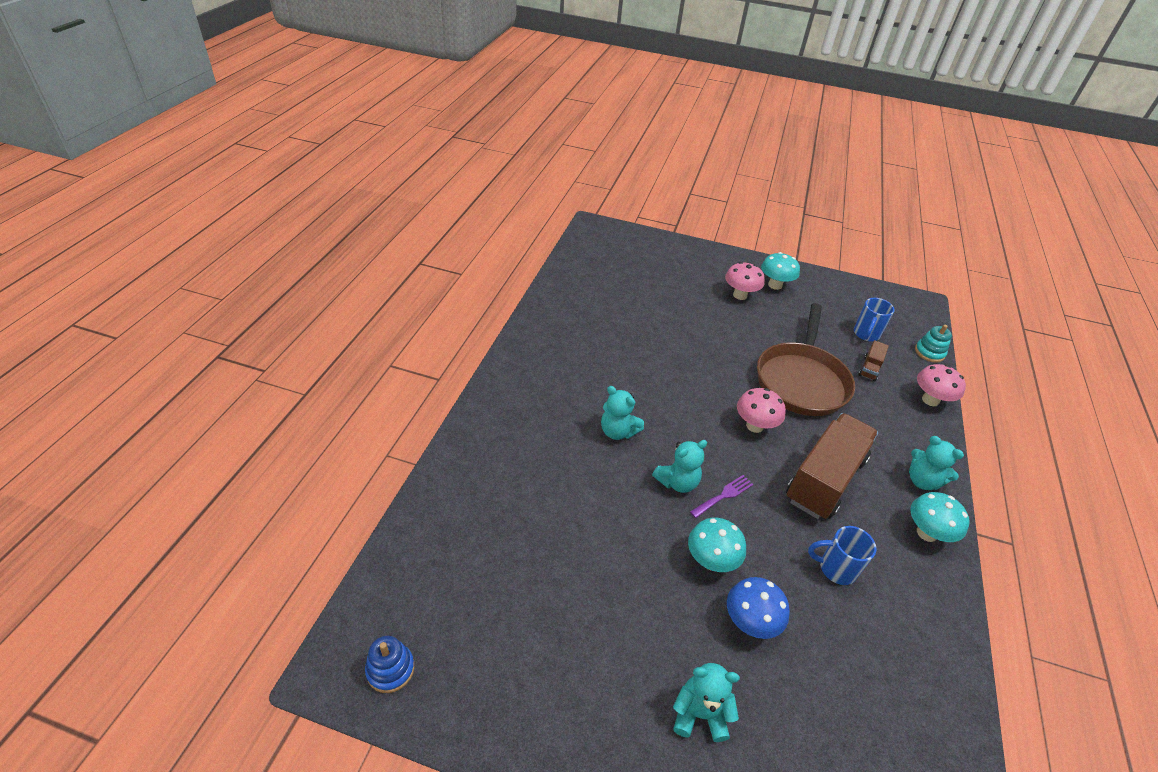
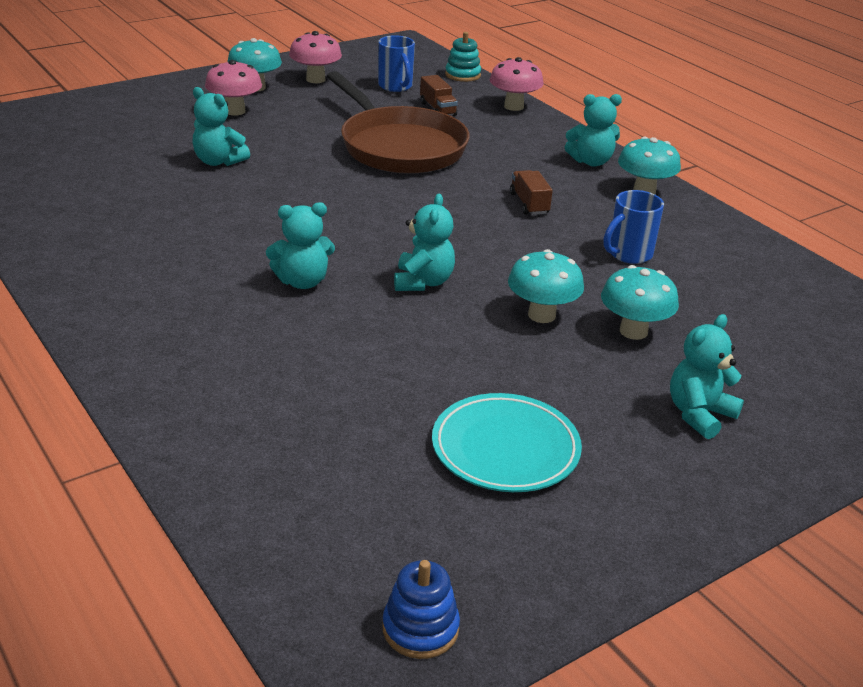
camera: 50 degrees left, 10 degrees down
purple fork [690,475,754,518] -> none
blue mushroom [727,577,790,639] -> turquoise mushroom [601,265,679,340]
pink mushroom [737,388,786,433] -> pink mushroom moved to [289,31,342,83]
brown truck [786,413,878,519] -> brown truck [510,170,553,215], size x0.42
none -> turquoise teddy bear [192,87,250,166]
none -> turquoise plate [432,393,582,492]

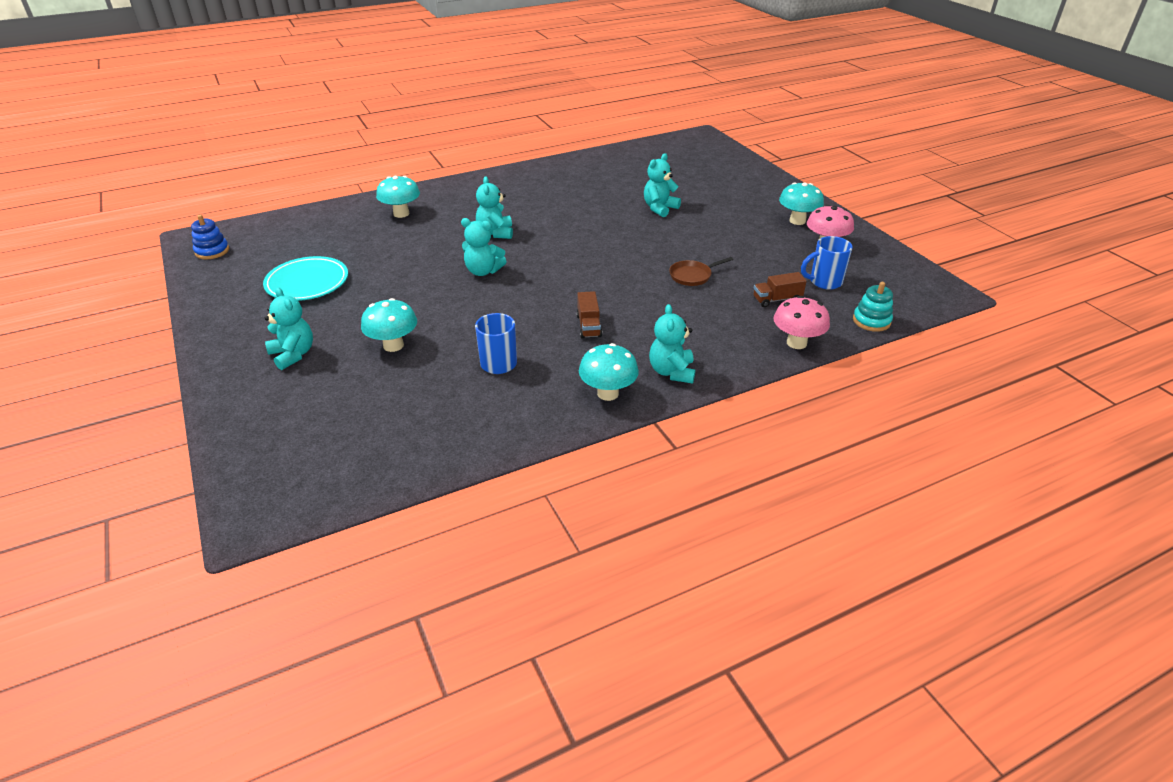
camera: 100 degrees right, 5 degrees up
pink mushroom [205,60,262,116] -> none
brown pan [327,71,470,174] -> brown pan [669,257,733,286], size x0.40
turquoise mushroom [508,249,584,323] -> turquoise mushroom moved to [376,176,420,218]
brown truck [510,170,553,215] -> brown truck turned 90 degrees clockwise [576,291,602,338]

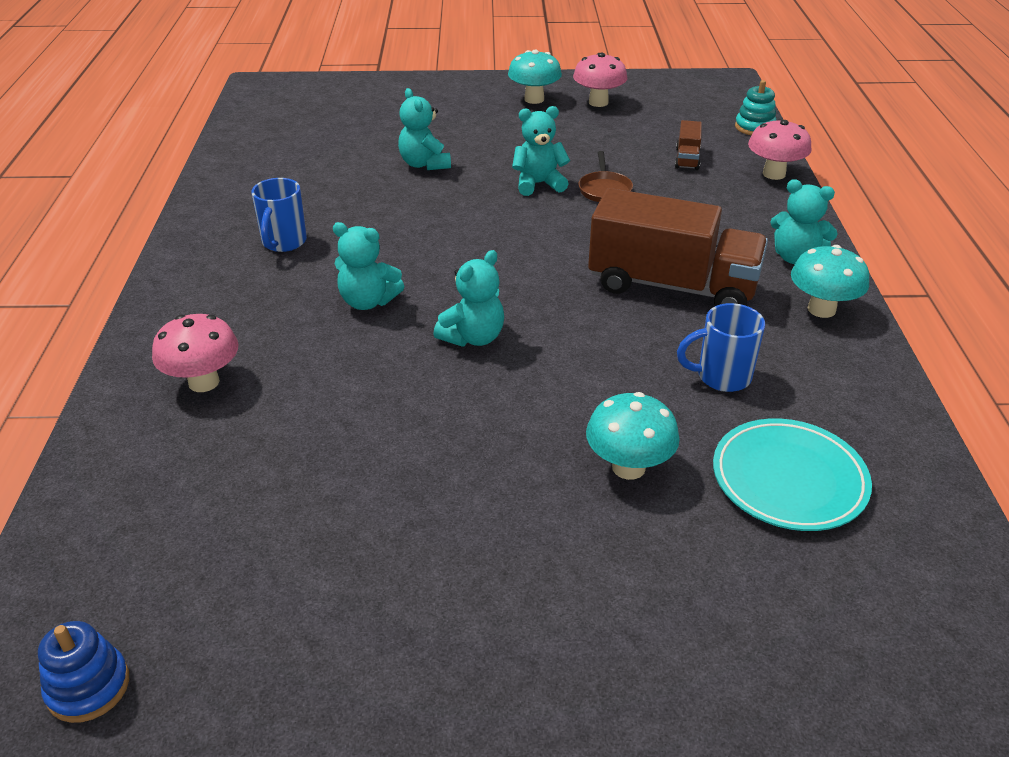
camera: 65 degrees left, 0 degrees up
turquoise plate [263,256,348,301] -> turquoise plate moved to [713,418,872,531]
turquoise teddy bear [265,287,313,370] -> turquoise teddy bear moved to [512,106,570,196]
turquoise mushroom [376,176,420,218] -> pink mushroom [152,314,238,392]
brown truck [576,291,602,338] -> brown truck [588,188,768,306], size x2.38
blue mug [801,236,853,290] -> blue mug moved to [251,178,307,252]

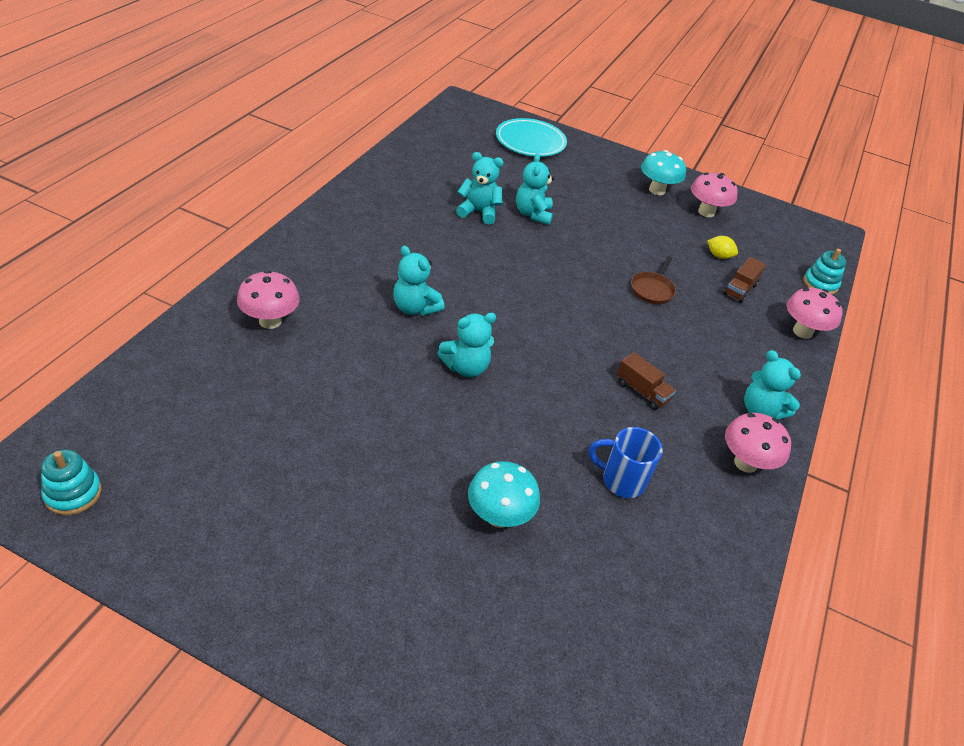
camera: 20 degrees right, 5 degrees up
blue stacking toy [38,621,129,723] -> turquoise stacking toy [41,449,102,515]
blue mug [251,178,307,252] -> none
turquoise teddy bear [512,106,570,196] -> turquoise teddy bear moved to [456,152,504,225]
brown truck [588,188,768,306] -> brown truck [617,352,676,410], size x0.42
turquoise plate [713,418,872,531] -> turquoise plate moved to [496,118,567,157]
turquoise mushroom [791,245,869,318] -> pink mushroom [725,413,791,473]
none -> yellow lemon [707,236,738,259]

